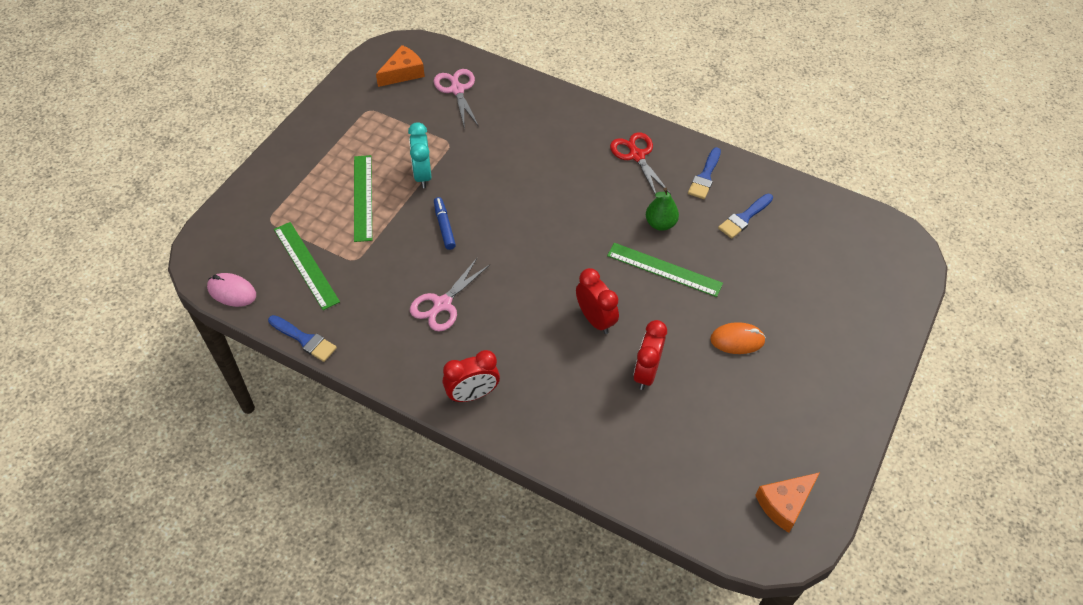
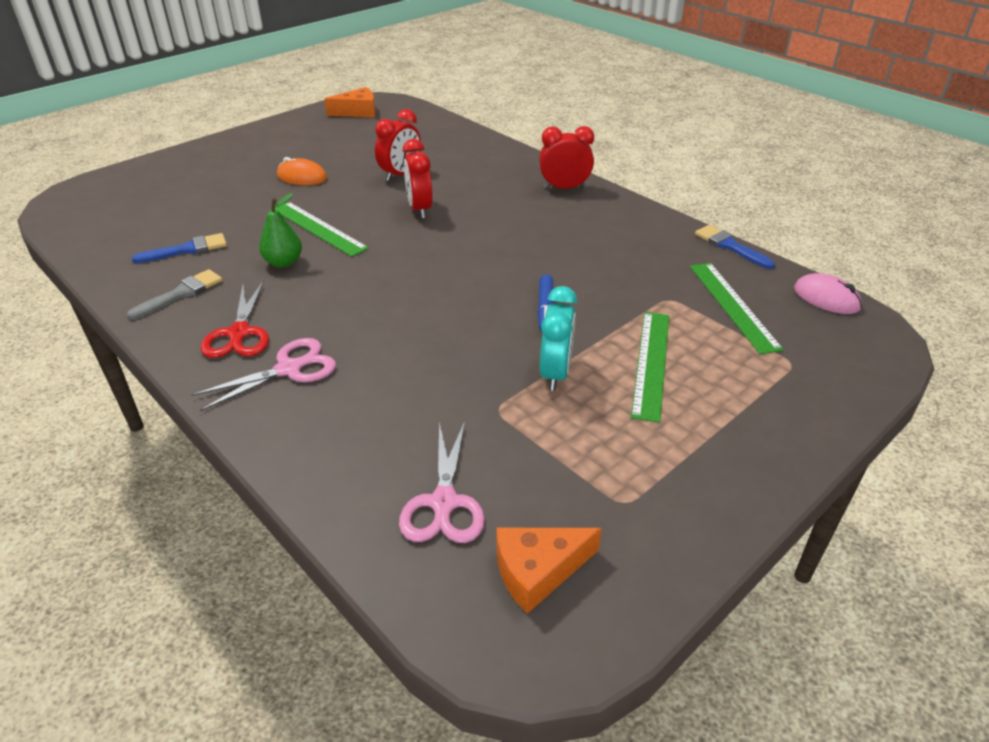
camera: 160 degrees left, 15 degrees down
pink scissors [410,257,490,332] -> pink scissors moved to [191,338,336,411]
blue brush [688,147,721,199] -> grey brush [127,269,223,320]

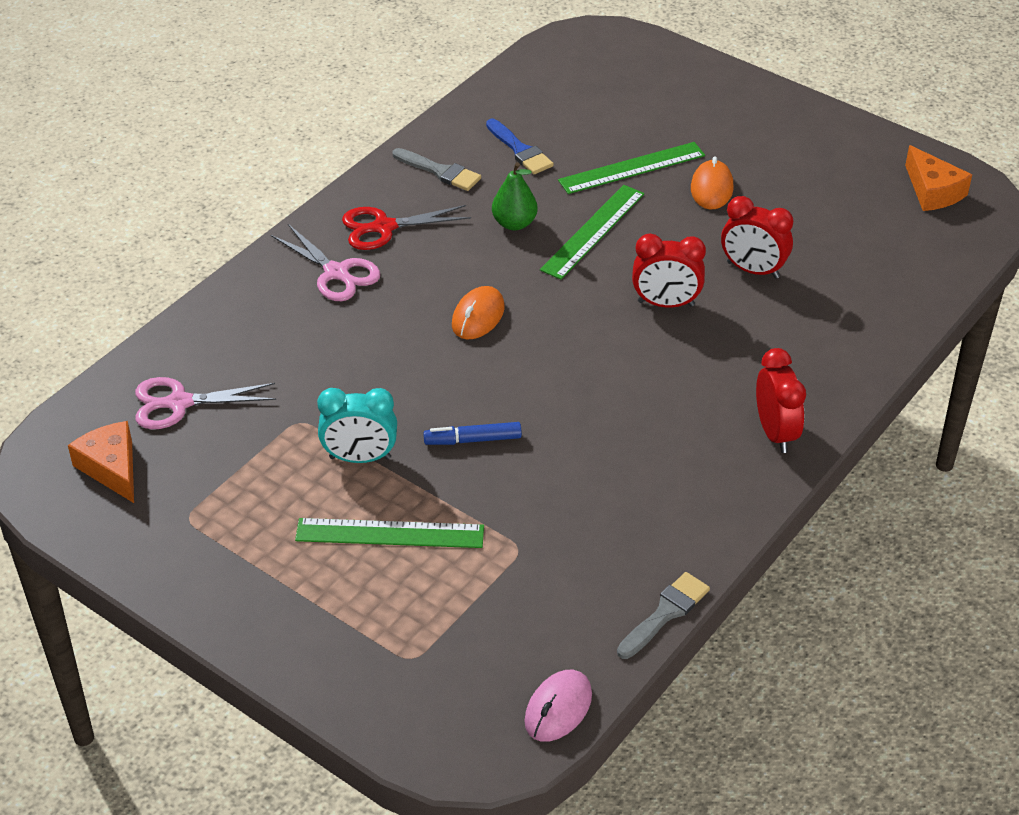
camera: 80 degrees right, 5 degrees up
red clock [403,139,433,219] -> red clock turned 150 degrees counterclockwise [632,234,706,308]
green ruler [690,263,784,354] -> green ruler moved to [558,142,705,194]
blue brush [695,225,775,269] -> grey brush [617,572,710,659]
none -> orange mouse [452,286,505,339]

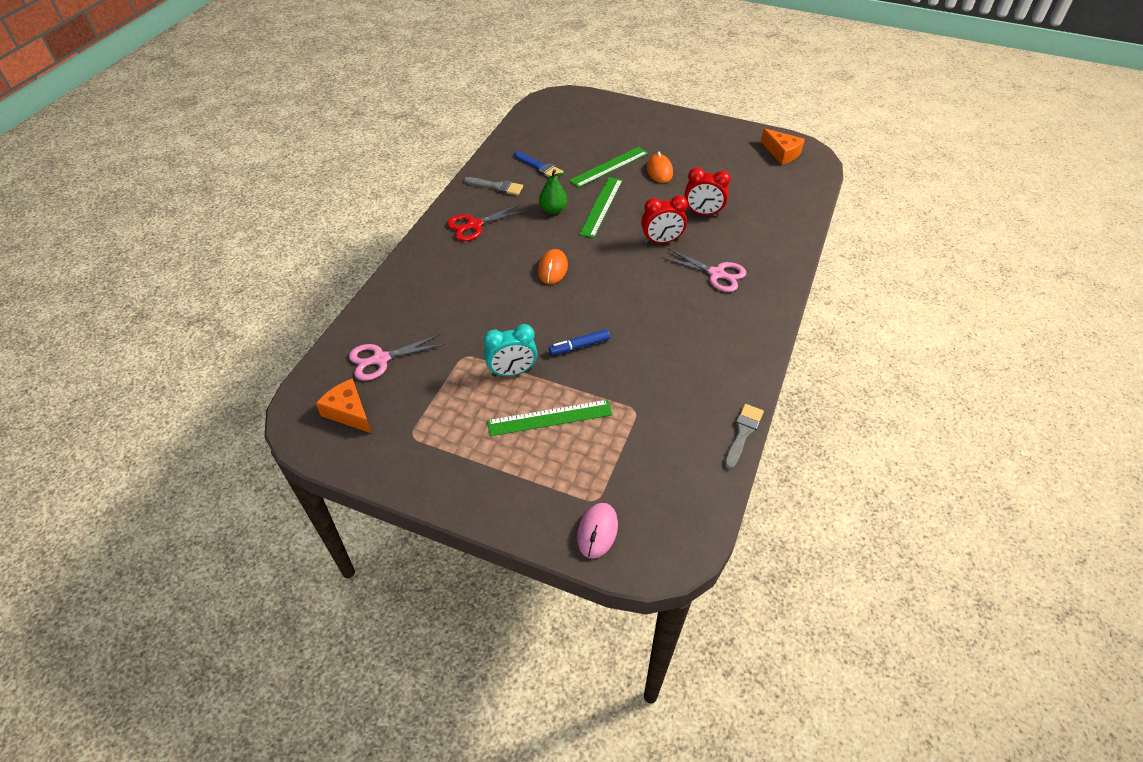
camera: 15 degrees left, 5 degrees up
pink scissors [271,224,380,301] -> pink scissors moved to [661,248,746,292]
pink mouse [524,670,592,742] -> pink mouse moved to [577,503,618,559]
red clock [756,348,806,453] -> none

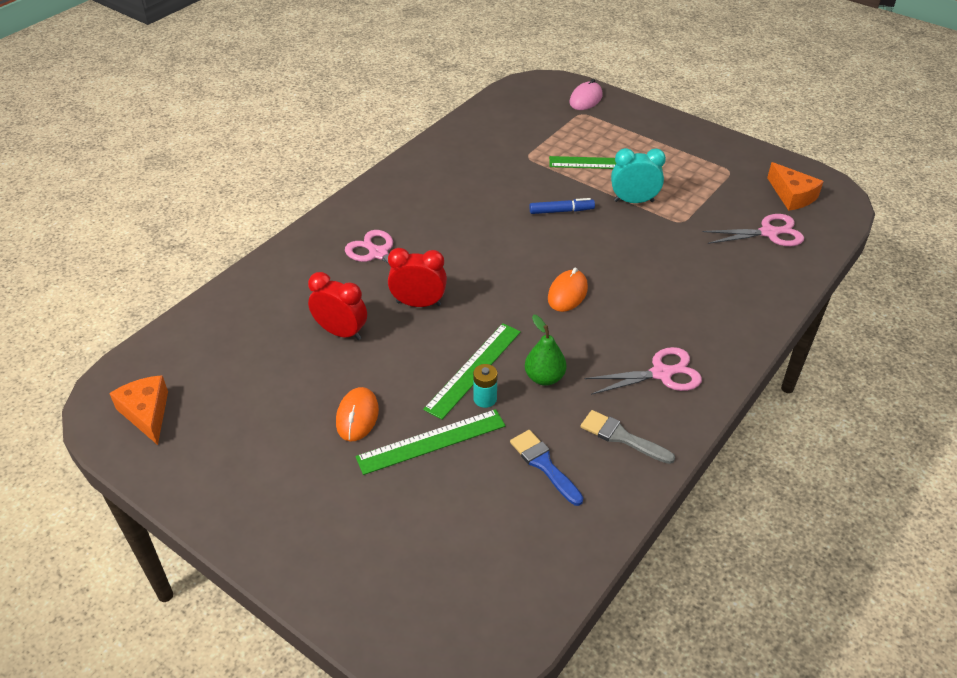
camera: 165 degrees left, 5 degrees down
red scissors [447,204,526,241] -> pink scissors [584,347,702,395]
grey brush [724,404,764,470] -> none
none -> turquoise battery [473,364,497,408]

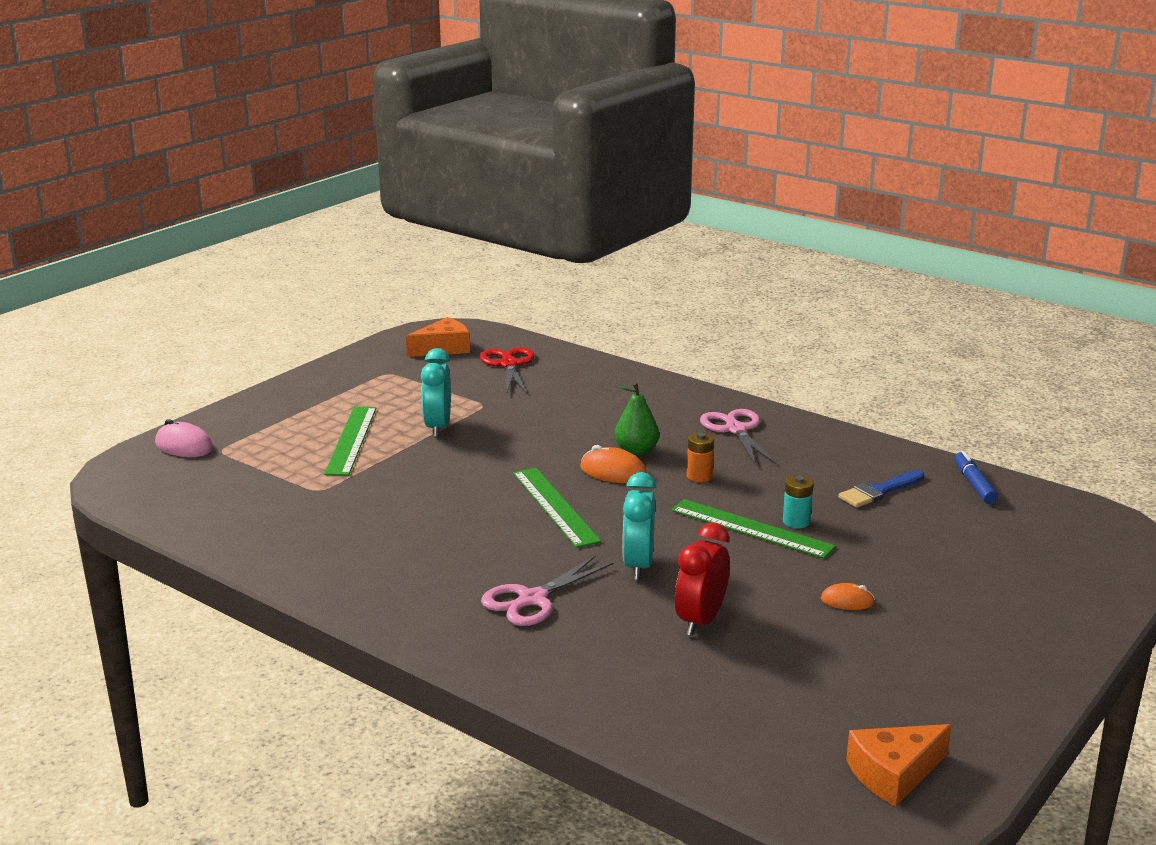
camera: 90 degrees left, 20 degrees down
orange mouse [336,387,379,441] -> orange mouse [821,583,875,610], size x0.64
green ruler [355,409,506,475] -> green ruler moved to [513,468,601,548]
red clock [388,248,447,307] -> turquoise clock [622,472,657,580]
green pear [525,314,567,386] -> green pear moved to [615,382,659,456]
blue marker [529,198,595,214] -> blue marker moved to [954,451,998,504]
grey brush [581,410,675,464] -> none
pink scissors [702,214,804,246] -> red scissors [480,347,534,394]
none -> orange battery [687,432,714,482]

